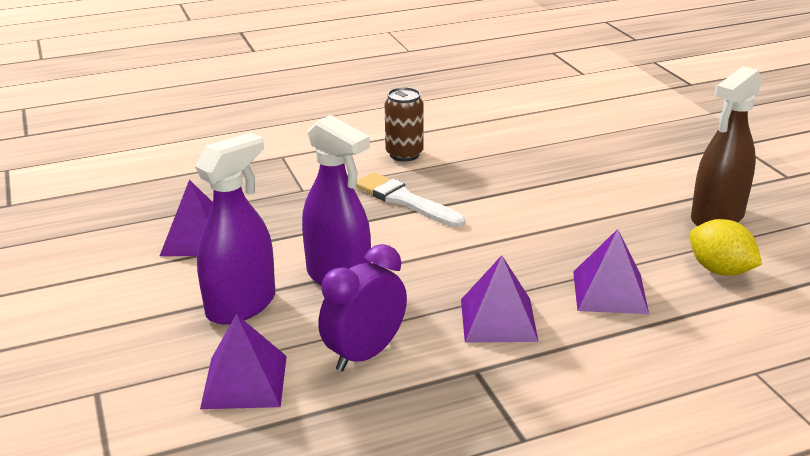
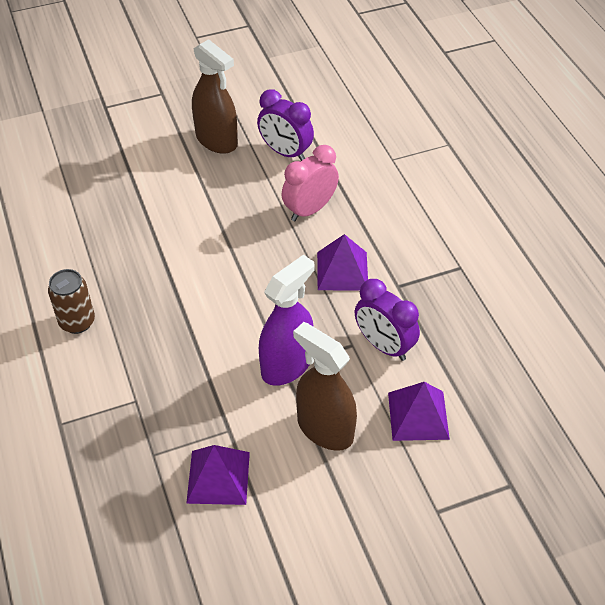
camera: 90 degrees left, 20 degrees up
purple spray bottle [195,132,275,324] -> brown spray bottle [293,322,357,451]
white brush [356,172,465,228] -> none
purple pyramid [573,229,649,314] -> pink clock [282,145,339,221]
yellow lemon [690,219,762,276] -> purple clock [257,89,314,161]

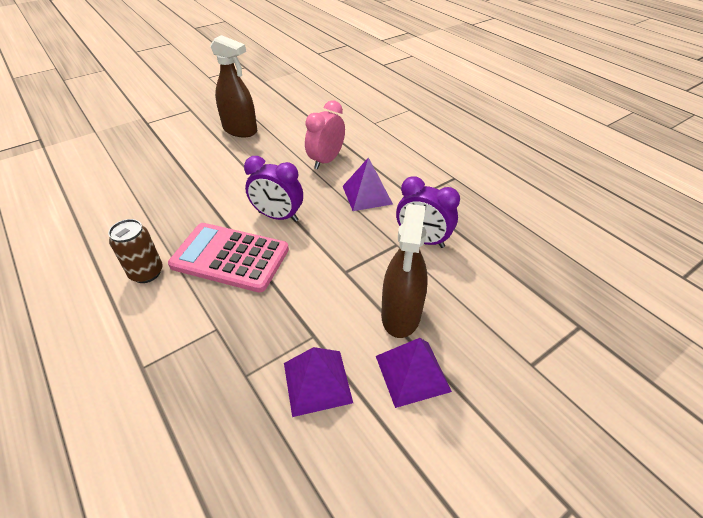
camera: 15 degrees left, 5 degrees down
purple clock [257,89,314,161] -> purple clock moved to [244,156,303,222]
purple spray bottle [259,255,314,386] -> none
brown spray bottle [293,322,357,451] -> brown spray bottle turned 105 degrees counterclockwise [381,204,428,338]
purple pyramid [388,382,450,441] -> purple pyramid moved to [376,338,452,408]
none -> pink calculator [168,223,289,293]

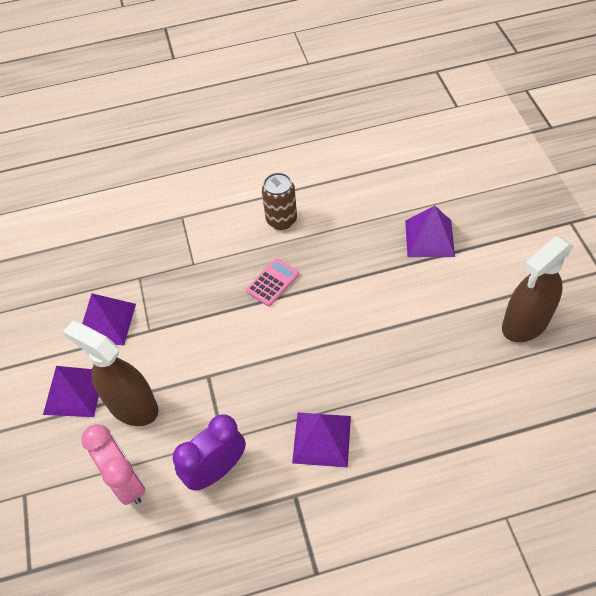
camera: 115 degrees right, 10 degrees up
pink calculator [168,223,289,293] -> pink calculator [246,258,299,306], size x0.48
purple clock [244,156,303,222] -> none
pink clock [305,100,345,169] -> pink clock moved to [81,424,145,505]
none -> purple pyramid [405,206,455,257]

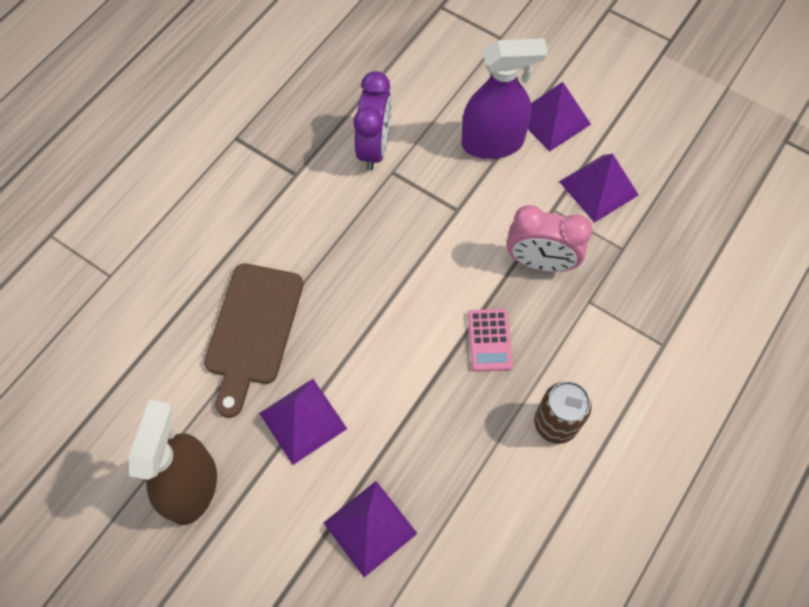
camera: 135 degrees right, 10 degrees up
brown spray bottle [63,321,159,426] -> purple spray bottle [462,38,548,159]
pink clock [81,424,145,505] -> pink clock moved to [507,205,592,272]
purple pyramid [292,412,351,468] -> purple pyramid moved to [259,379,347,465]
none -> brown cutting board [204,263,303,418]

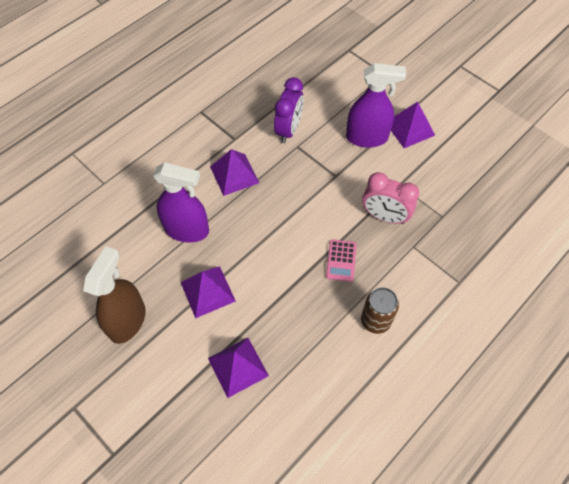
camera: 10 degrees right, 5 degrees down
brown cutting board [204,263,303,418] -> purple spray bottle [153,162,209,242]
purple pyramid [559,154,639,223] -> purple pyramid moved to [210,149,259,196]

